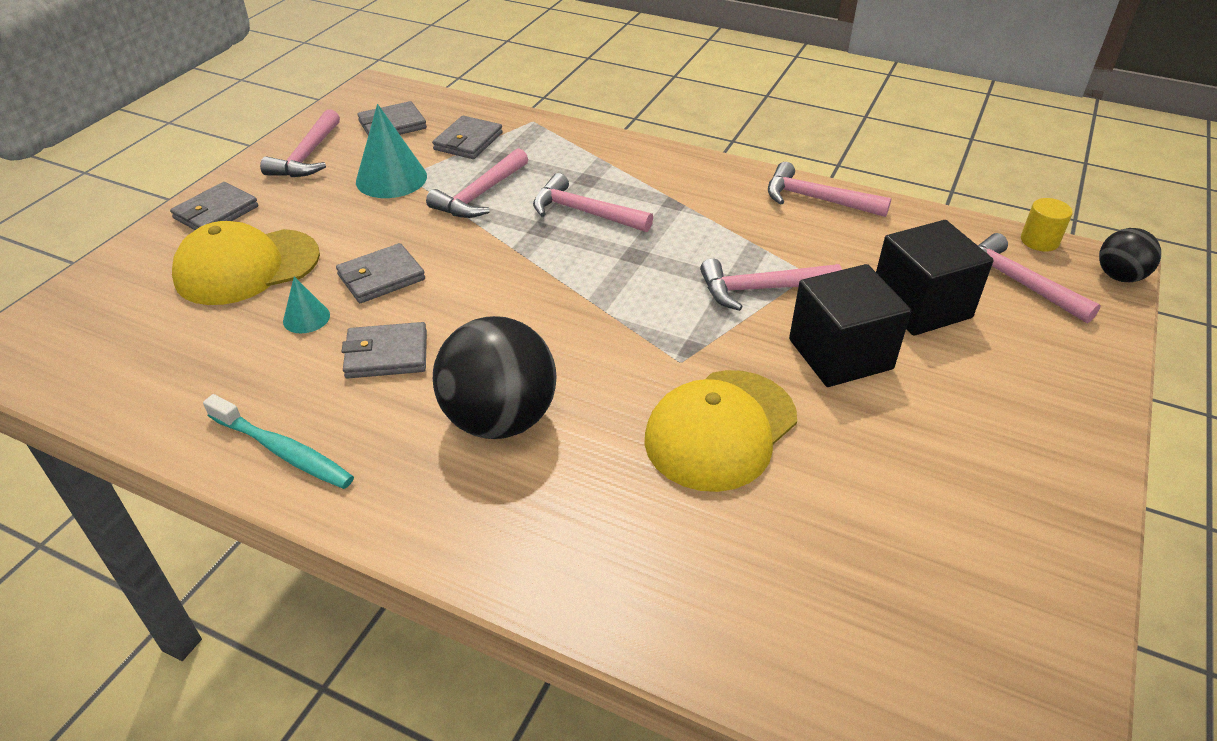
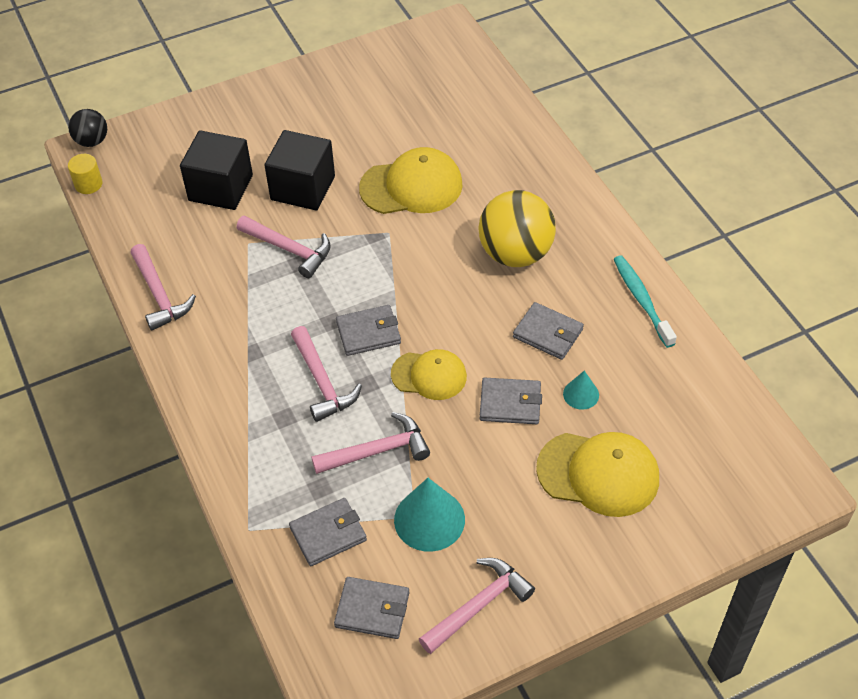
camera: 140 degrees left, 10 degrees up
grey wallet [170,182,258,230] -> grey wallet moved to [336,305,401,356]
black ball [433,316,557,439] -> yellow ball [479,190,556,267]
pink hammer [978,233,1101,324] -> none
none -> yellow cap [391,349,467,400]

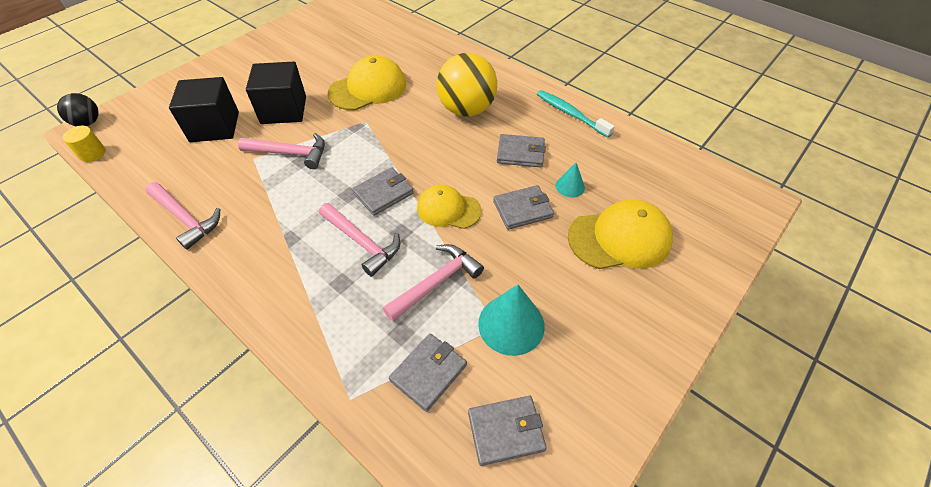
camera: 25 degrees left, 0 degrees up
yellow cap [391,349,467,400] -> yellow cap turned 150 degrees counterclockwise [417,185,482,229]
pink hammer [419,558,535,654] -> none

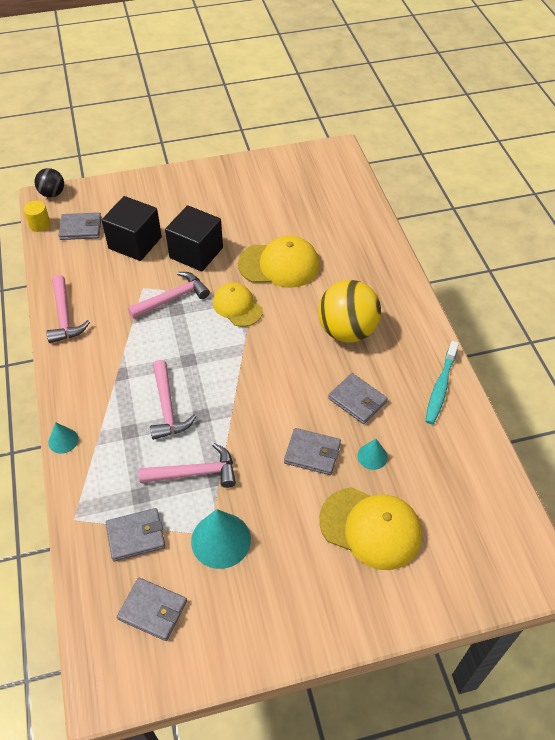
camera: 35 degrees right, 0 degrees up
pink hammer [238,133,325,169] -> pink hammer turned 75 degrees counterclockwise [128,272,210,319]
grey wallet [352,167,414,216] -> grey wallet moved to [59,212,101,240]
yellow cap [417,185,482,229] -> yellow cap moved to [213,283,263,327]
turquoise toothbrush [537,90,615,138] -> turquoise toothbrush turned 150 degrees counterclockwise [425,341,459,424]
none -> turquoise cone [48,422,78,454]

